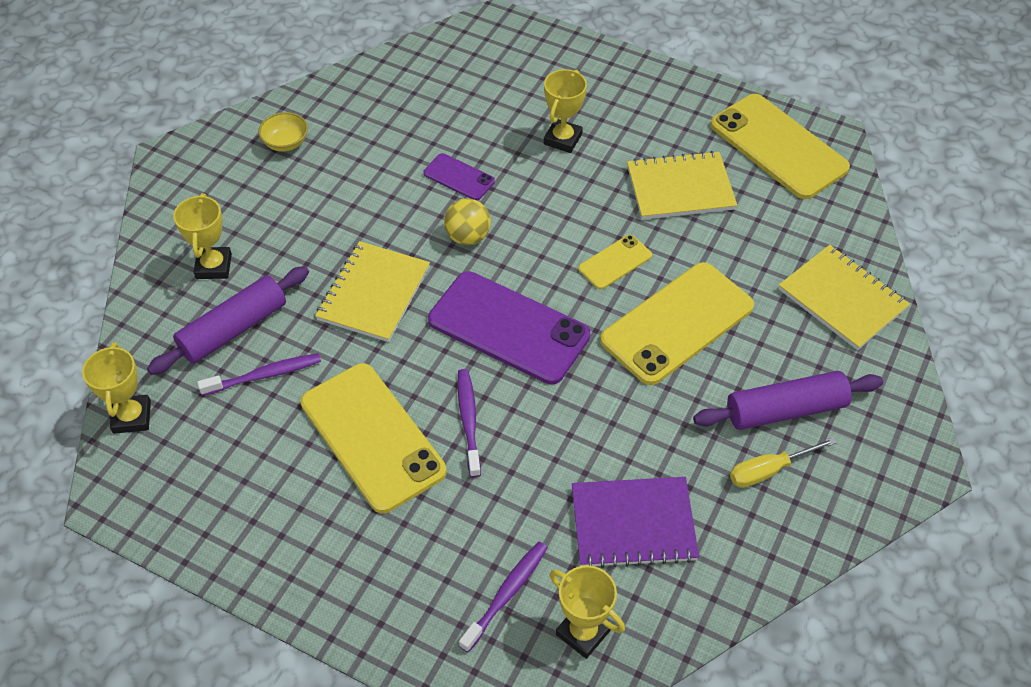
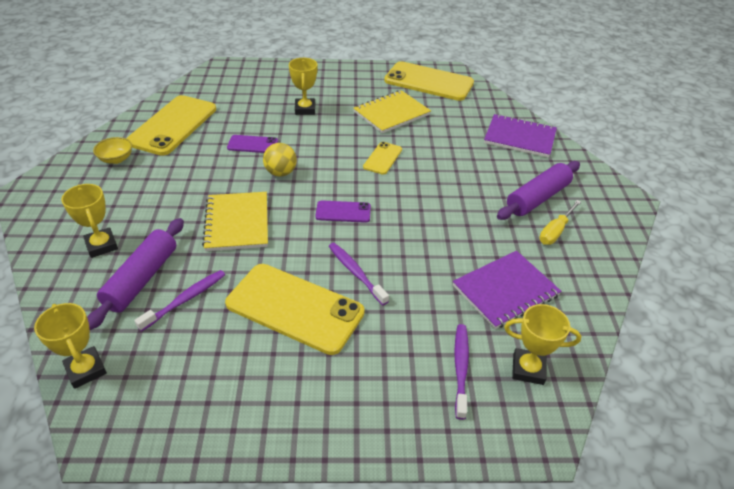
camera: 30 degrees left, 10 degrees down
purple phone [428,271,590,384] -> purple phone [316,200,371,223], size x0.49
yellow phone [600,262,754,385] -> yellow phone moved to [126,95,216,156]
yellow notebook [779,245,910,350] -> purple notebook [484,114,557,158]

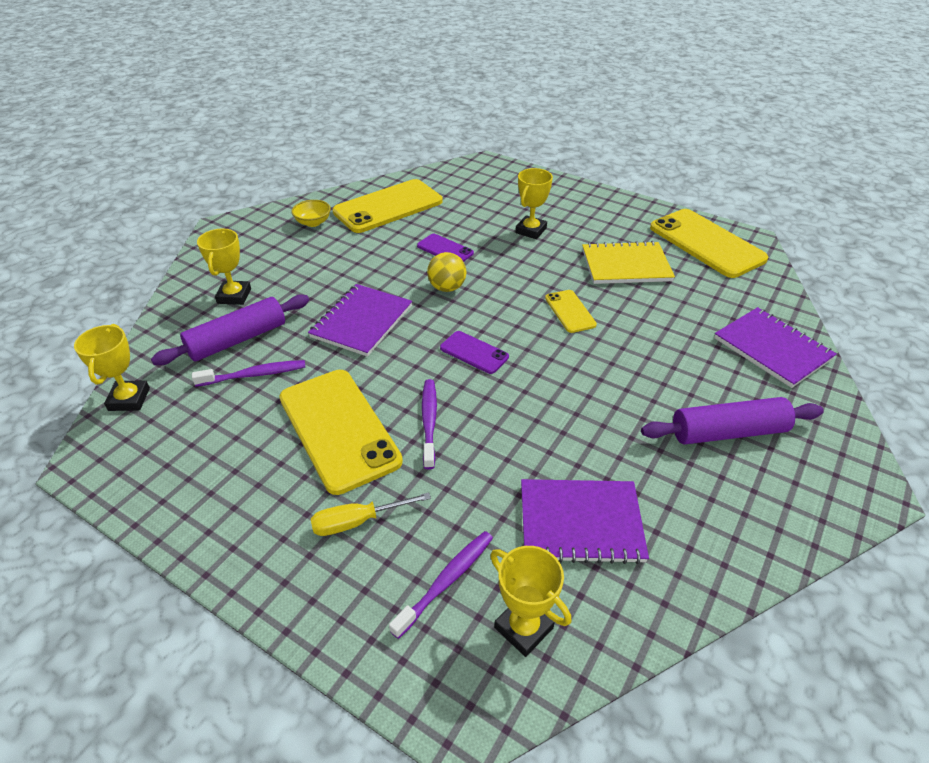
camera: 35 degrees right, 0 degrees up
yellow notebook [202,192,268,251] -> purple notebook [308,284,412,357]
yellow phone [363,142,402,175] -> yellow phone turned 75 degrees counterclockwise [545,290,597,333]
yellow screwdriver [539,200,581,245] -> yellow screwdriver moved to [311,492,431,536]

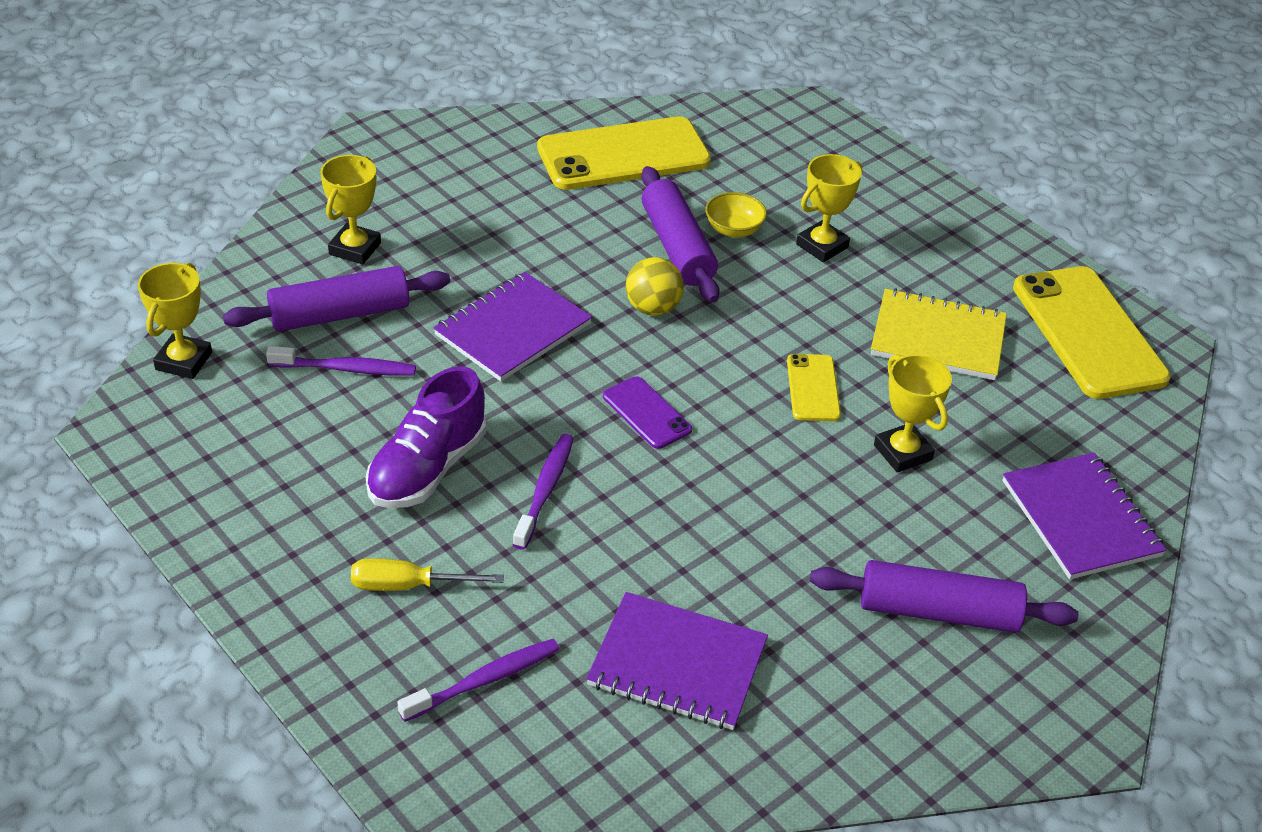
camera: 15 degrees right, 0 degrees up
yellow phone [279,370,403,495] -> purple shoe [366,367,486,508]
yellow bowl [291,200,331,227] -> yellow bowl moved to [705,192,767,238]
purple phone [417,234,474,262] -> purple rolling pin [641,166,720,303]
yellow trophy [490,546,571,657] -> yellow trophy moved to [874,354,952,473]

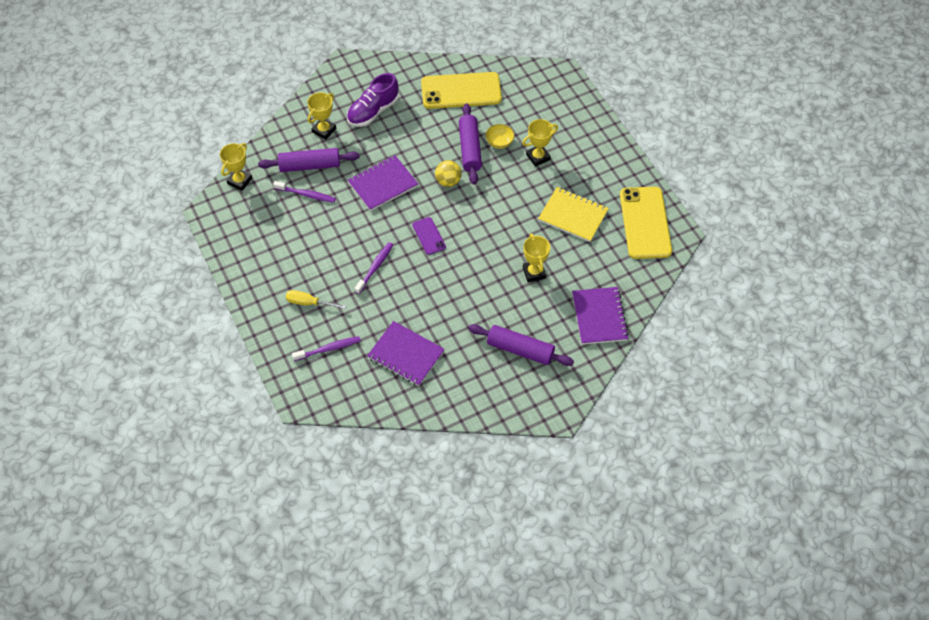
camera: 15 degrees right, 15 degrees up
purple shoe [366,367,486,508] -> purple shoe moved to [347,73,399,127]
yellow phone [787,354,841,421] -> none

